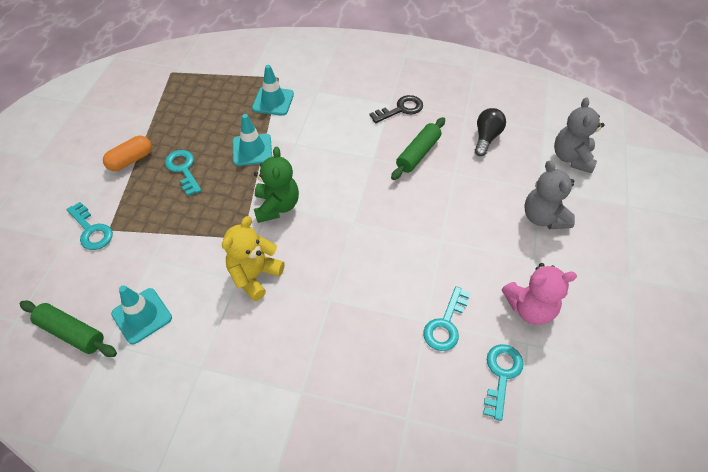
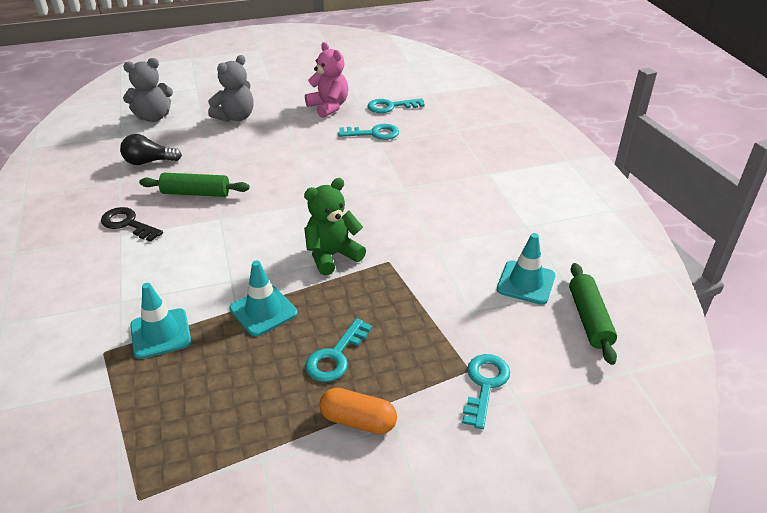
camera: 120 degrees left, 15 degrees down
yellow teddy bear [222,216,285,301] -> none

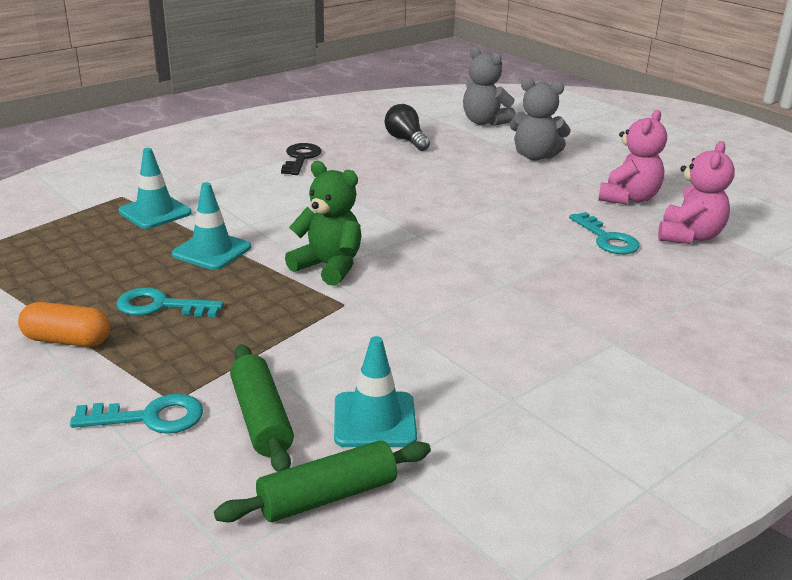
camera: 65 degrees right, 10 degrees down
green rolling pin [139,173,250,197] -> green rolling pin moved to [230,344,294,472]
orange capsule [319,388,397,434] -> orange capsule turned 75 degrees counterclockwise [18,302,110,347]
turquoise key [368,98,425,113] -> pink teddy bear [658,141,735,244]

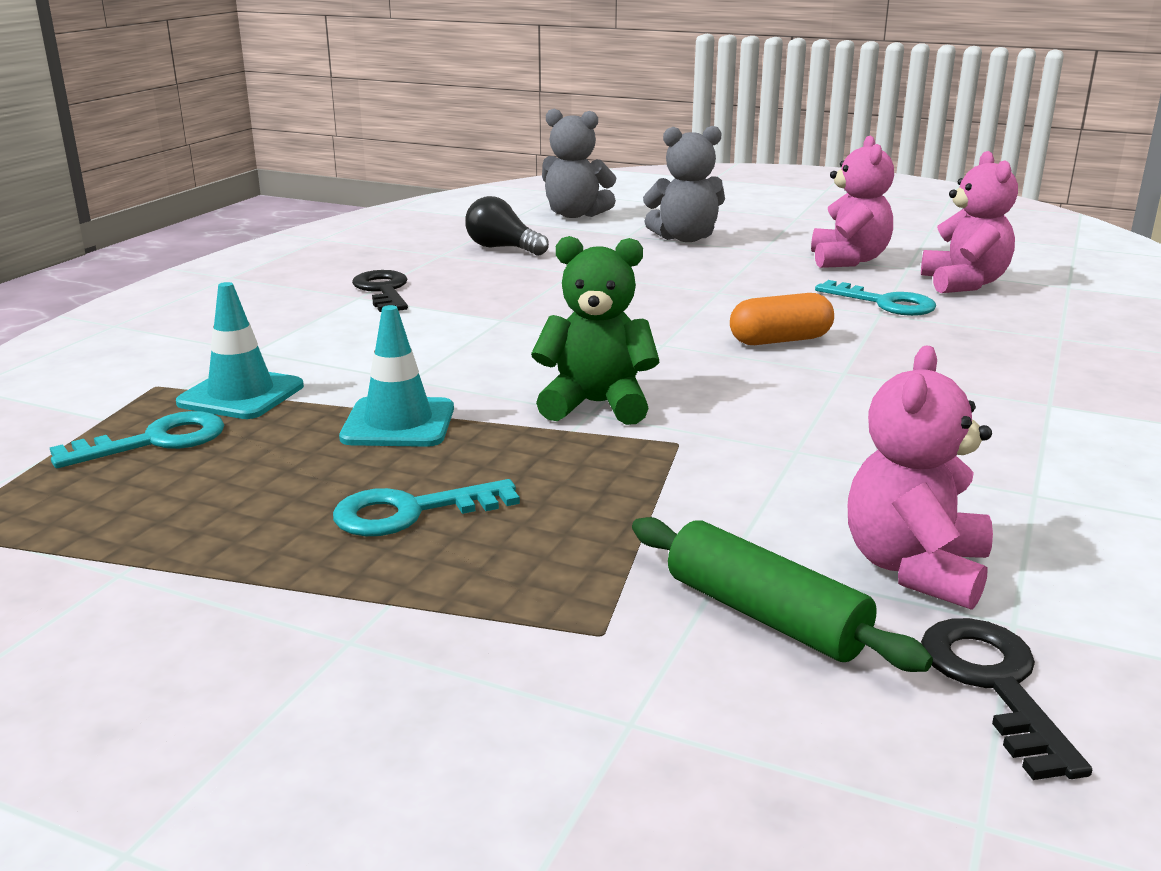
camera: 25 degrees left, 5 degrees down
orange capsule [18,302,110,347] -> orange capsule moved to [730,293,834,345]
turquoise key [70,394,203,434] -> turquoise key moved to [50,411,224,468]
green rolling pin [214,440,431,522] -> black key [921,618,1092,780]
turquoise traffic cone [334,336,417,447] -> pink teddy bear [848,345,993,610]

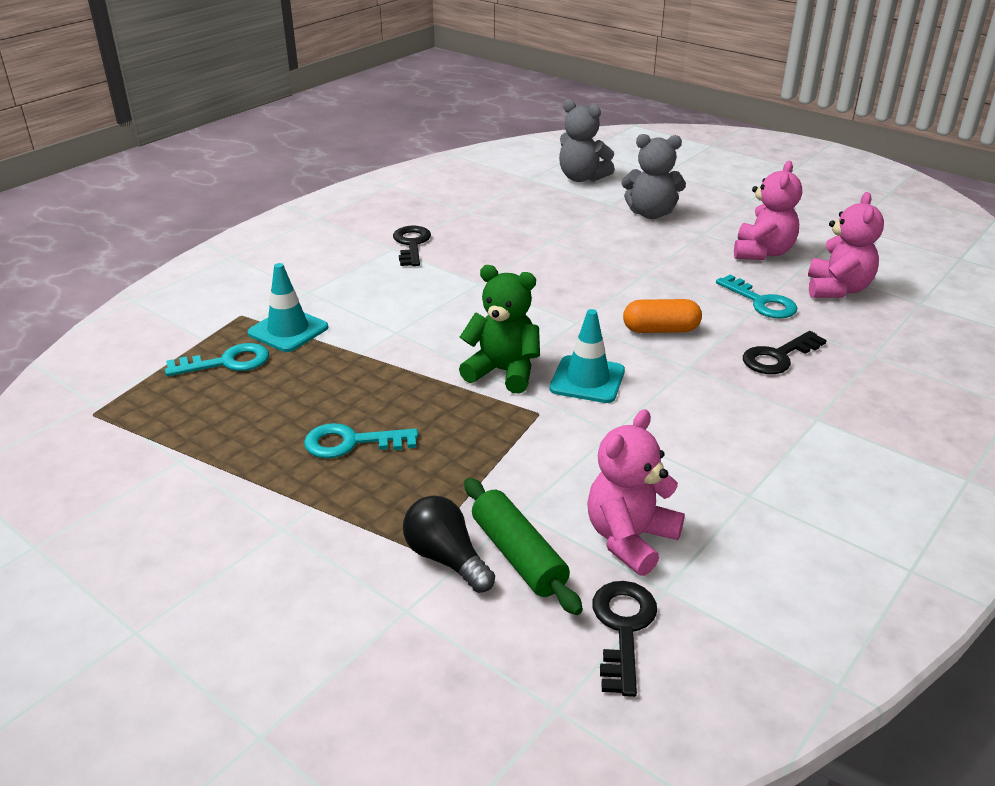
camera: 15 degrees right, 10 degrees up
turquoise traffic cone [339,305,454,447] -> turquoise traffic cone moved to [549,309,625,403]
black light bulb [465,196,549,255] -> black light bulb moved to [403,495,495,593]
none -> black key [743,331,827,374]

